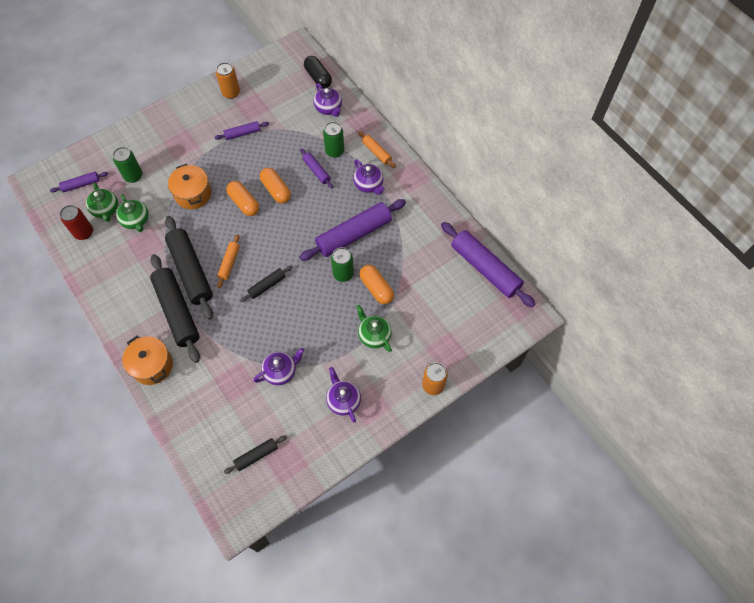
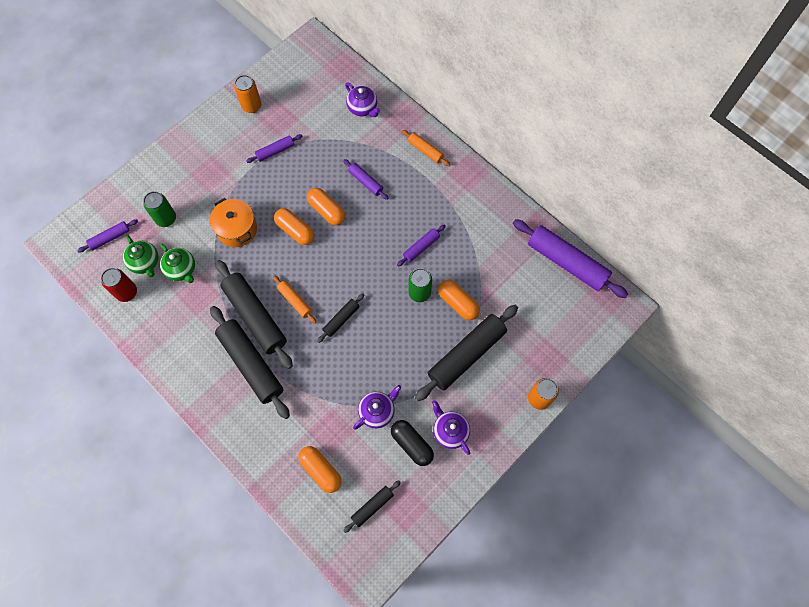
camera: 10 degrees left, 5 degrees up
orange pot [122,336,173,385] -> none
orange rolling pin [217,234,240,288] -> orange rolling pin turned 45 degrees counterclockwise [273,275,316,324]
purple rolling pin [299,199,406,261] -> purple rolling pin [397,225,446,266], size x0.49
black capsule [304,56,332,88] -> black capsule moved to [391,420,434,466]
green can [323,122,344,158] -> none
purple teapot [353,159,385,195] -> none
green teapot [356,305,392,352] -> black rolling pin [415,305,518,401]
none -> orange capsule [298,446,342,493]

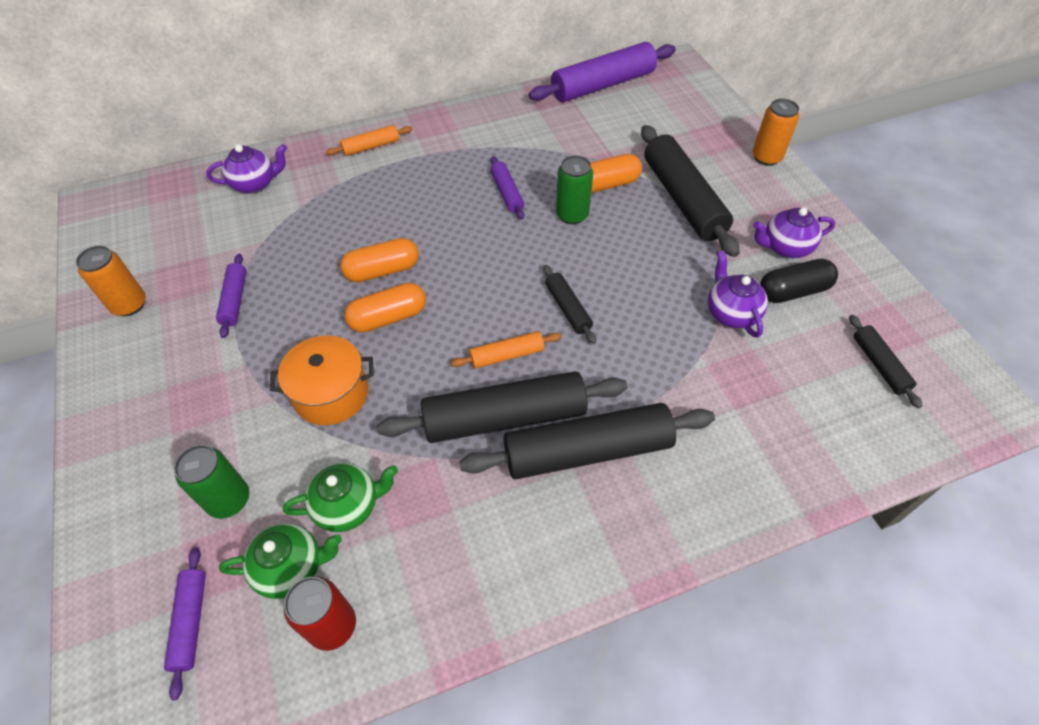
camera: 65 degrees left, 15 degrees down
orange capsule [298,446,342,493] -> none
purple rolling pin [343,159,388,200] -> none

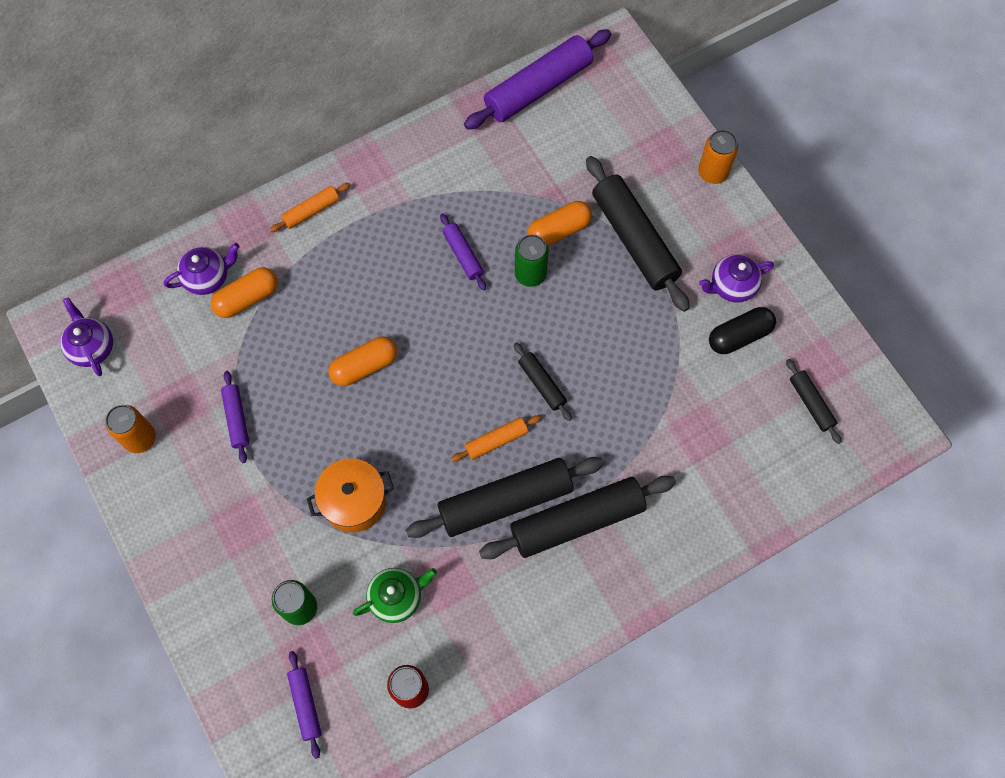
camera: 10 degrees left, 15 degrees up
green teapot [219,523,342,599] -> none
orange capsule [345,283,426,333] -> orange capsule moved to [211,267,278,318]
purple teapot [708,251,768,338] -> purple teapot moved to [60,297,113,376]

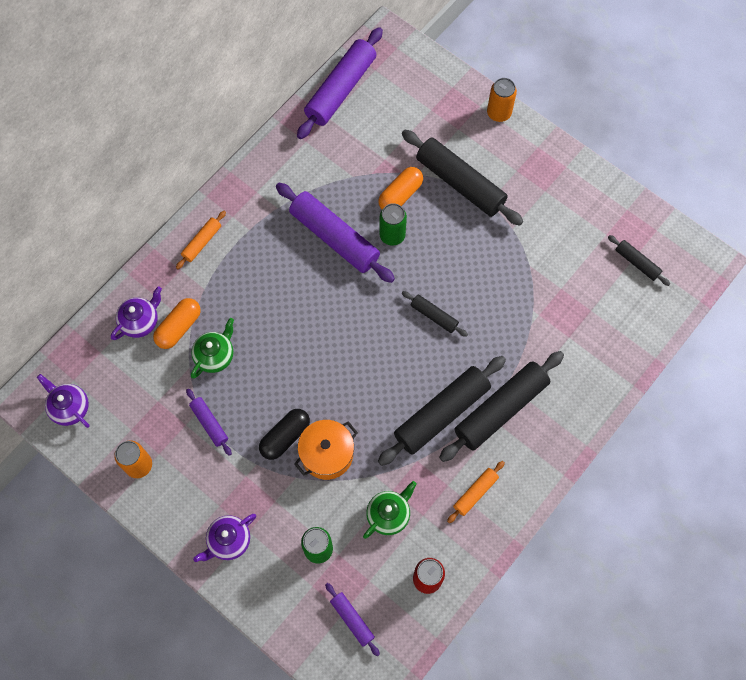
camera: 20 degrees left, 0 degrees up
orange capsule [329,337,397,386] -> none
purple rolling pin [440,213,486,290] -> purple rolling pin [276,183,395,283], size x2.04
orange rolling pin [451,415,542,462] -> orange rolling pin moved to [447,461,505,523]
purple teapot [699,254,774,302] -> purple teapot moved to [193,514,256,562]
black capsule [709,307,776,354] -> black capsule moved to [259,409,310,460]
none -> green teapot [191,318,234,379]

